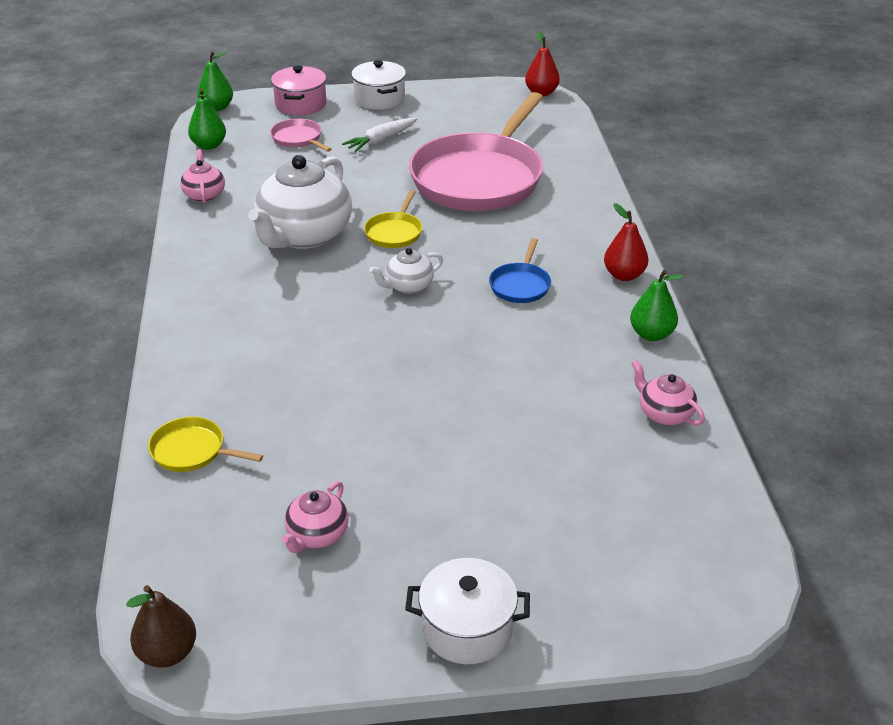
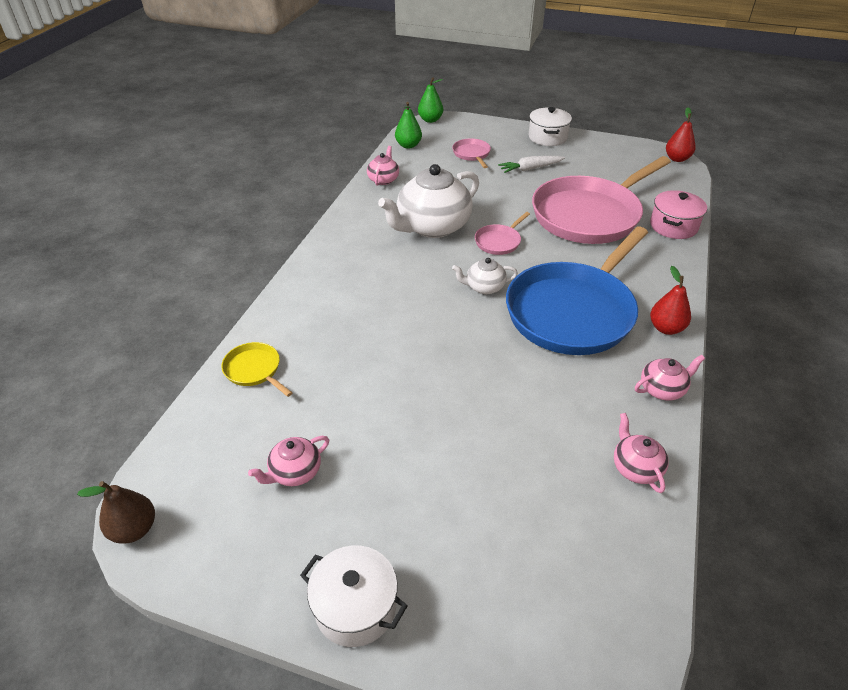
camera: 25 degrees right, 5 degrees up
pink pot [271,66,326,115] -> pink pot moved to [650,190,707,239]
yellow pan [364,190,422,248] -> pink pan [475,212,530,255]
blue pan [489,238,551,303] -> blue pan [506,226,648,355], size x2.45
green pear [630,270,684,341] -> pink teapot [635,355,705,401]

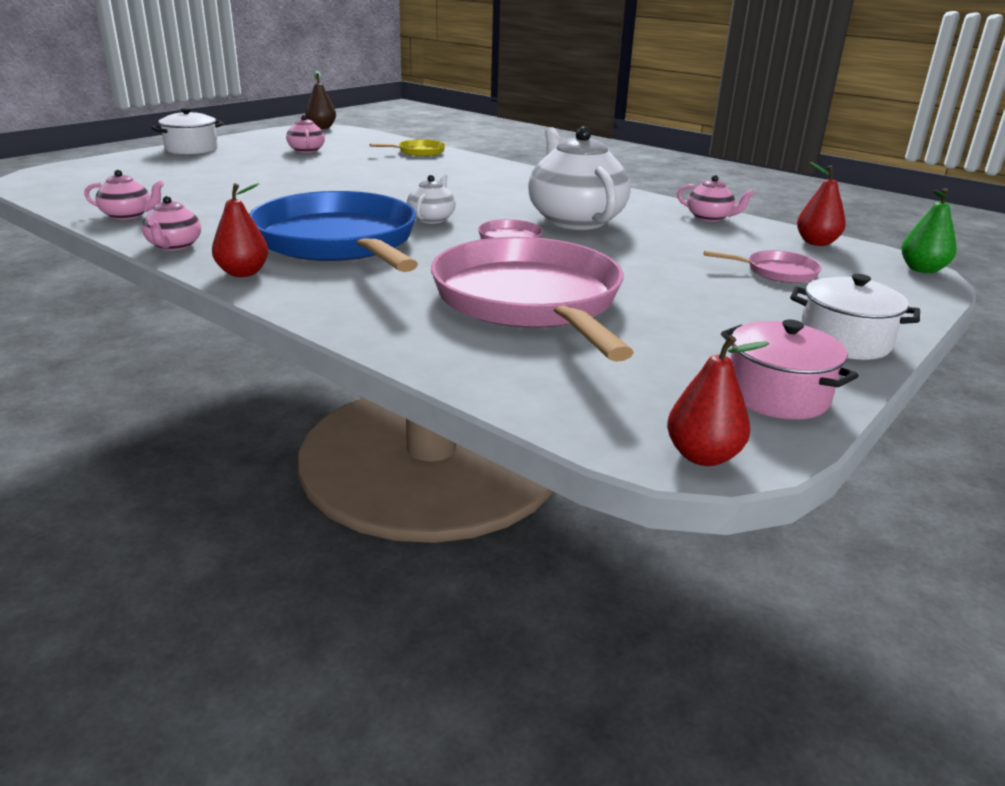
camera: 110 degrees right, 15 degrees down
green pear [395,102,422,149] -> red pear [797,162,846,246]
white carrot [498,156,565,173] -> none
pink pot [650,190,707,239] -> pink pot moved to [721,320,859,420]

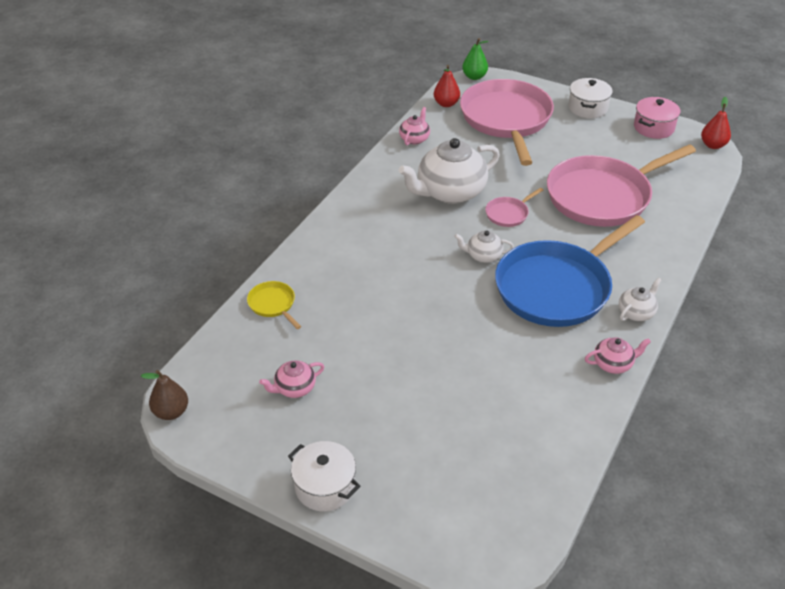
camera: 100 degrees left, 15 degrees up
pink teapot [84,170,164,220] -> none
red pear [212,183,268,277] -> white teapot [619,277,662,321]
pink pan [704,250,822,283] -> pink pan [460,79,554,166], size x2.45

